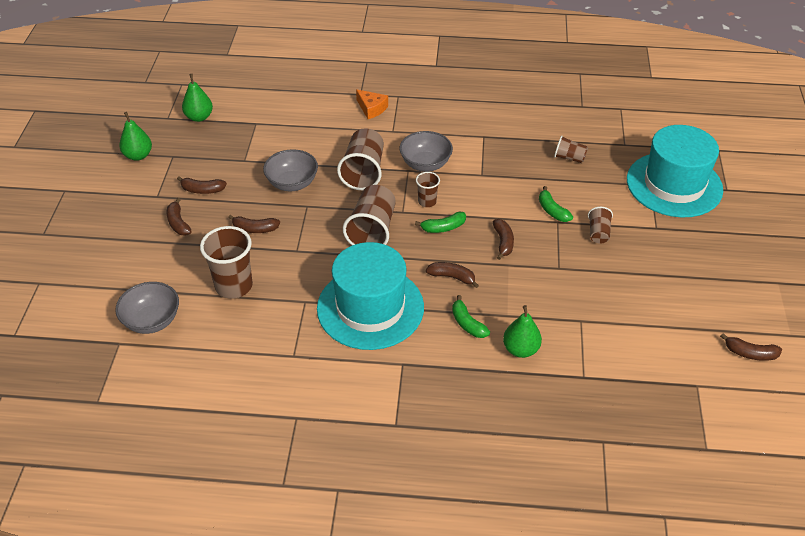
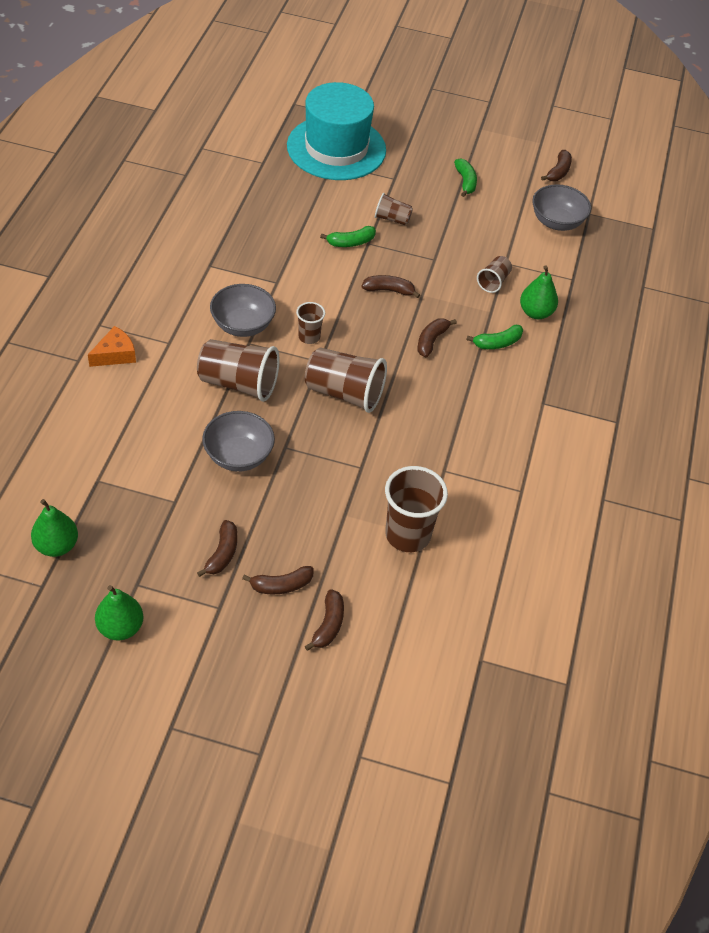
camera: 85 degrees left, 5 degrees up
grey bowl [115,282,179,334] -> grey bowl moved to [532,184,591,231]
brown banana [228,215,280,233] -> brown banana moved to [305,589,344,651]
turquoise hat [317,242,424,350] -> none
green banana [415,212,466,233] -> green banana moved to [454,158,477,197]
brown cup [554,136,588,163] -> brown cup moved to [477,256,512,293]

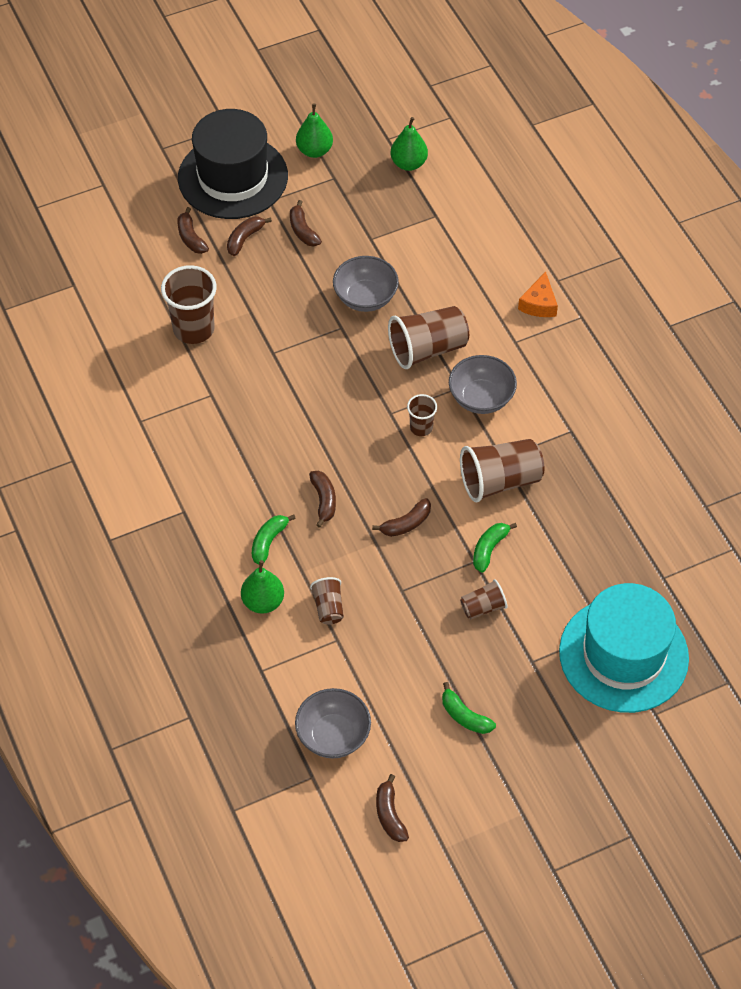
camera: 145 degrees right, 5 degrees up
brown cup [305,348,387,413] -> brown cup moved to [460,439,544,502]
none -> black hat [178,109,288,219]

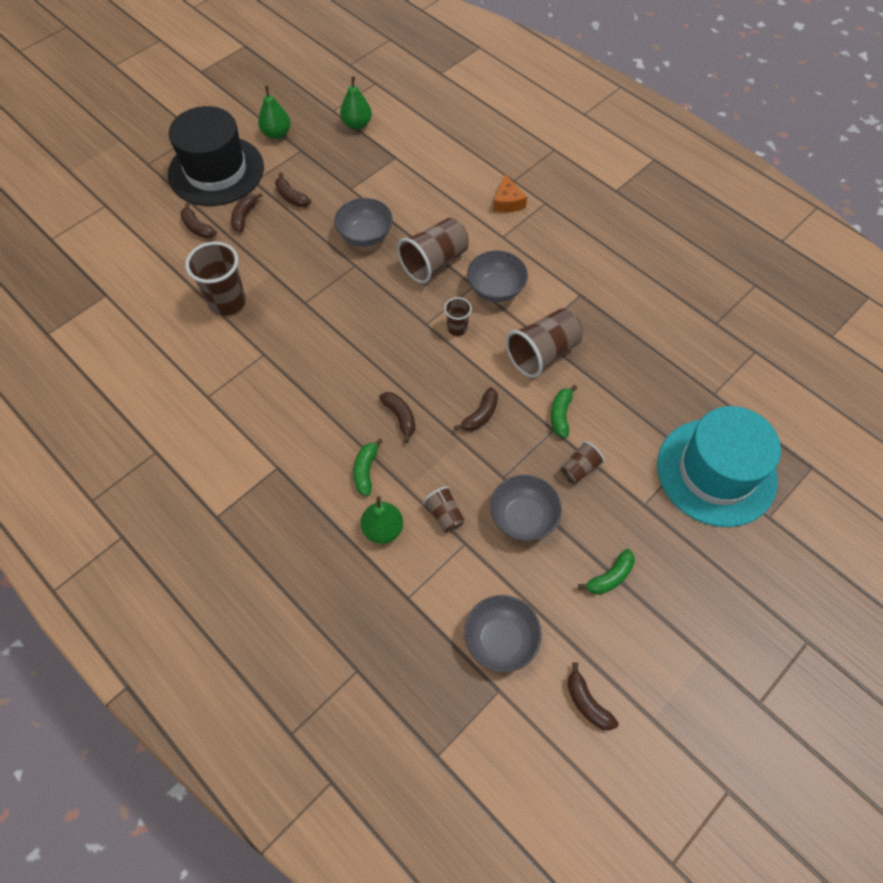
camera: 20 degrees left, 5 degrees up
green banana [442,682,496,734] -> green banana turned 60 degrees counterclockwise [578,549,635,595]
none -> grey bowl [490,475,562,541]

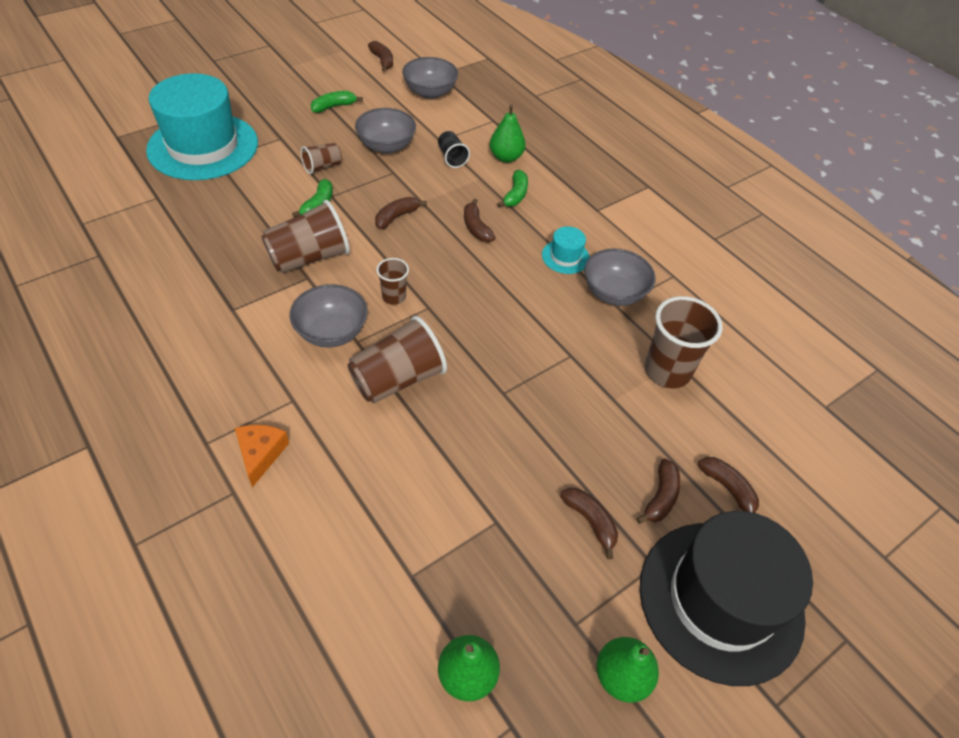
camera: 175 degrees left, 10 degrees down
grey bowl [334,198,393,247] -> grey bowl moved to [584,249,656,306]
brown cup [423,486,464,533] -> black cup [438,131,470,168]
none -> turquoise hat [542,226,590,274]

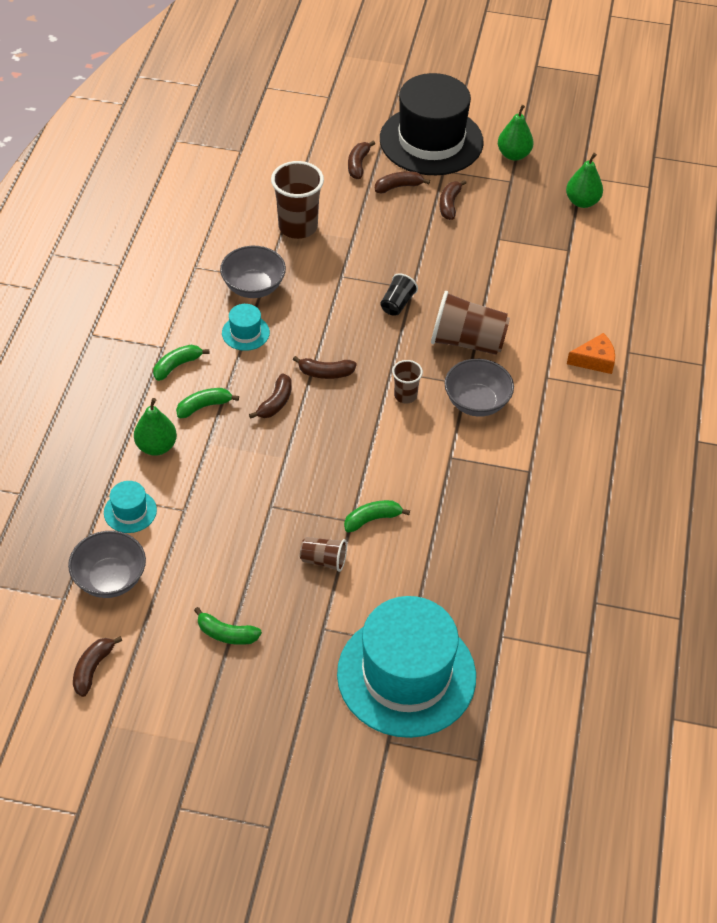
camera: 130 degrees left, 0 degrees up
orange cheese [235,425,289,488] -> orange cheese turned 150 degrees counterclockwise [567,333,615,374]
brown cup [261,200,350,273] -> none
grey bowl [355,108,416,154] -> none
brown banana [375,197,427,229] -> brown banana moved to [293,356,357,379]
black cup [438,131,470,168] -> black cup moved to [380,273,418,316]
none -> turquoise hat [104,481,157,533]
none -> green banana [153,345,209,381]

